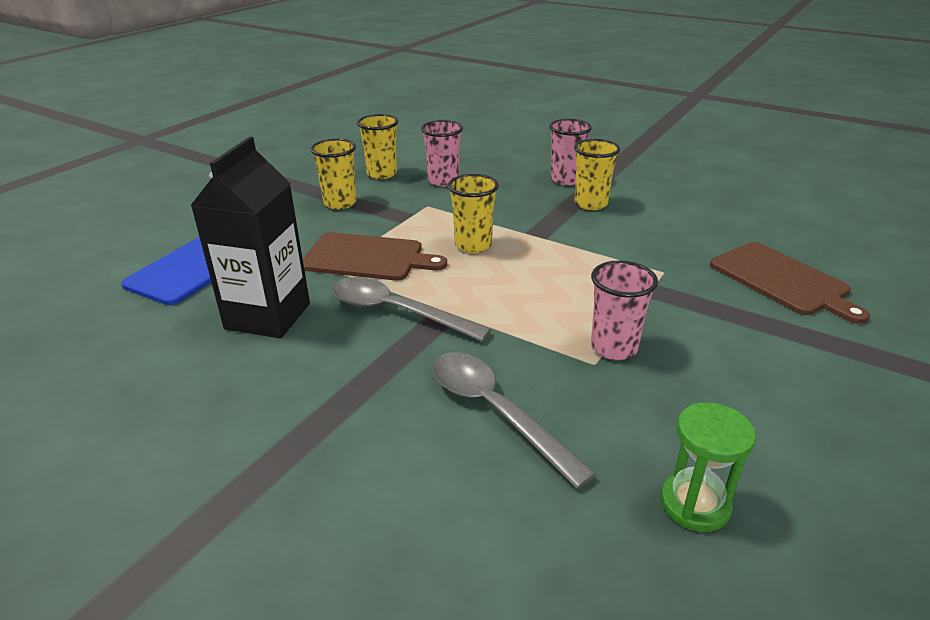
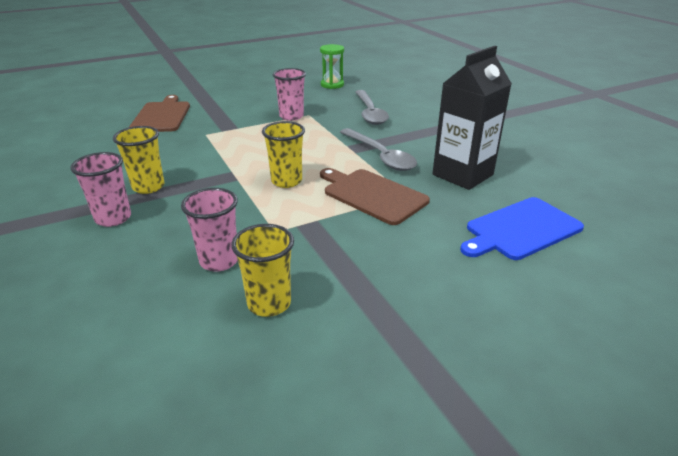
camera: 150 degrees left, 0 degrees up
yellow cup [310,139,357,209] -> none

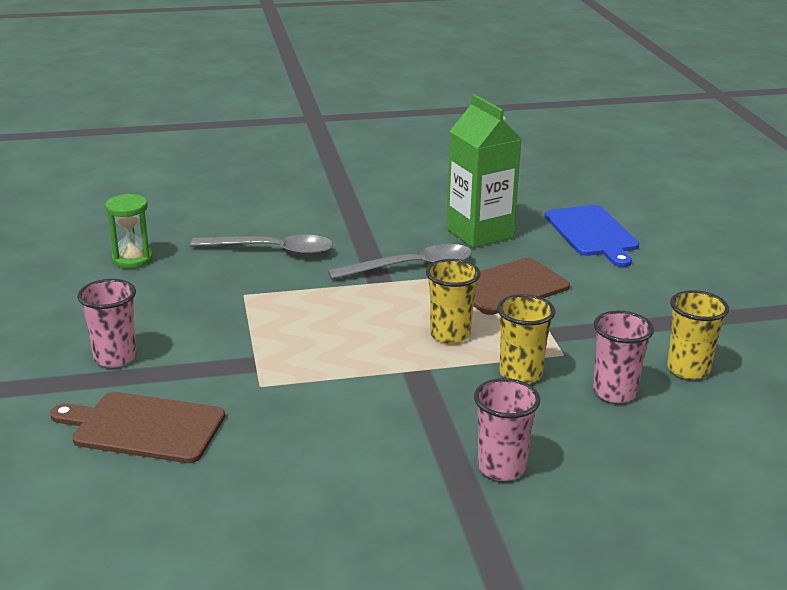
camera: 75 degrees left, 5 degrees down
yellow cup [113,126,164,194] -> yellow cup moved to [497,294,555,384]
pink cup [273,68,306,121] -> pink cup moved to [77,279,137,368]
black carton [432,46,512,190] -> green carton [446,94,522,248]

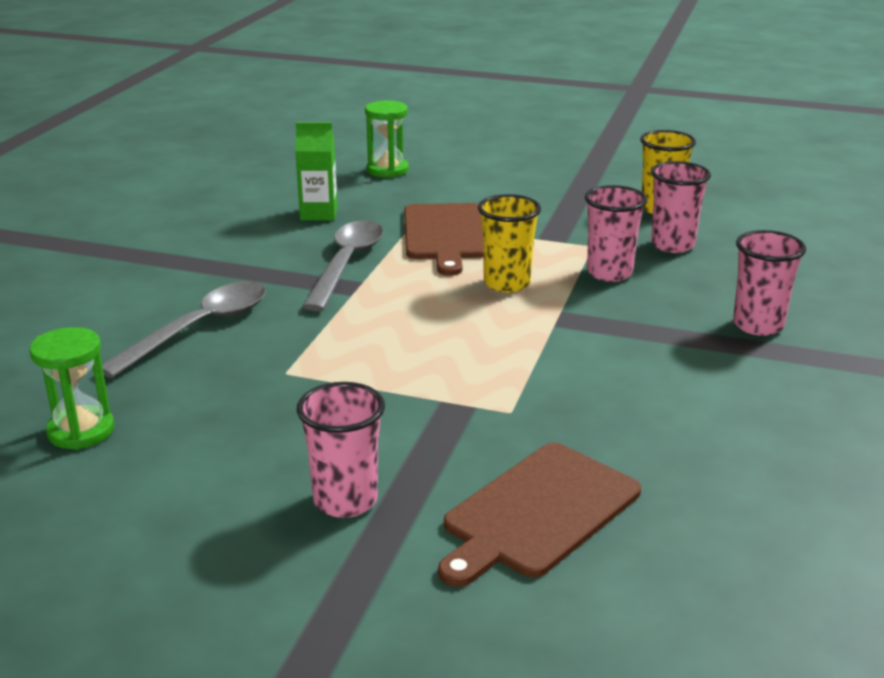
camera: 60 degrees left, 0 degrees up
green carton [446,94,522,248] -> green carton [295,122,338,221], size x0.57
yellow cup [497,294,555,384] -> pink cup [585,185,647,282]
blue cutting board [545,205,639,267] -> green hourglass [365,100,409,178]

